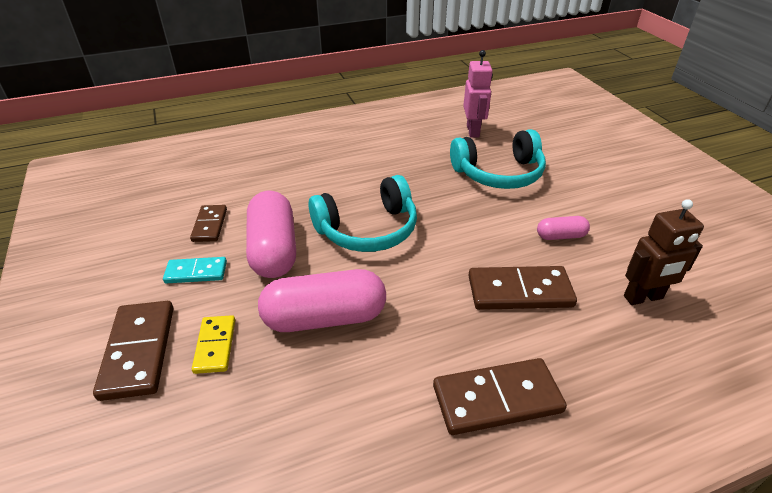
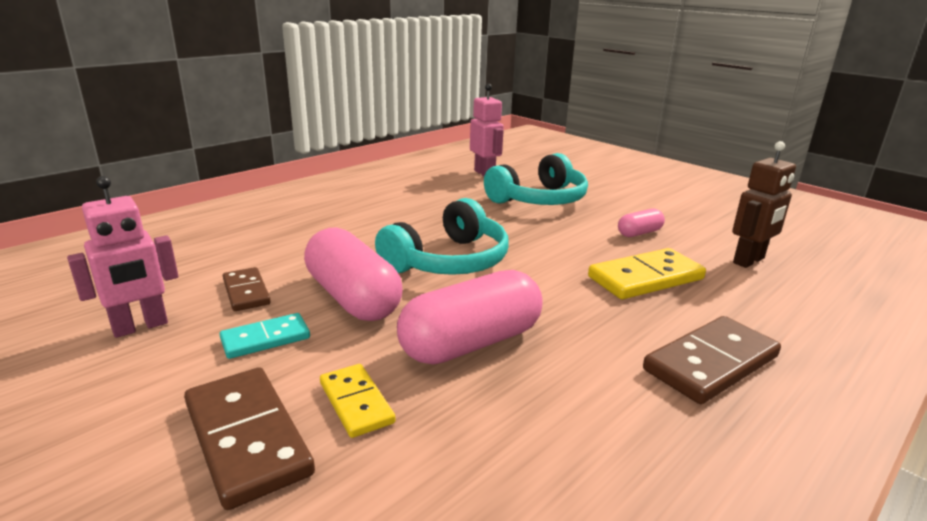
camera: 25 degrees left, 15 degrees down
brown domino [468,266,577,310] -> yellow domino [588,248,706,299]
none -> pink robot [67,176,178,338]

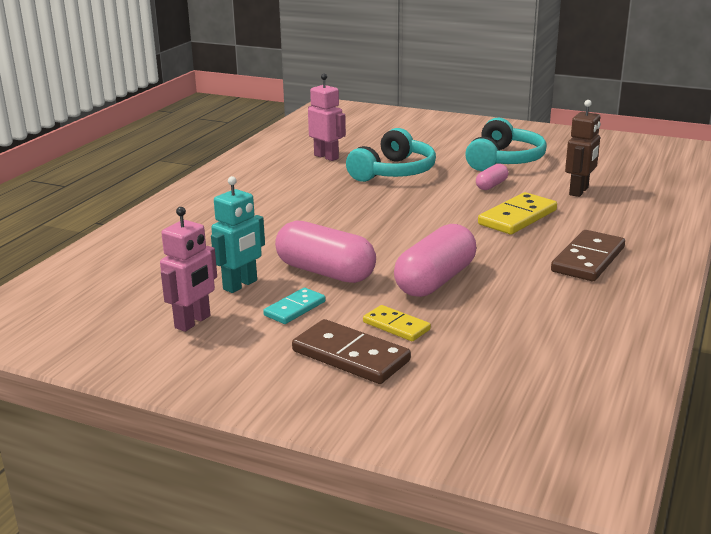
camera: 20 degrees left, 0 degrees up
brown domino [223,267,271,311] -> turquoise robot [211,176,265,293]
turquoise headphones [375,198,509,275] -> turquoise headphones moved to [465,118,547,171]

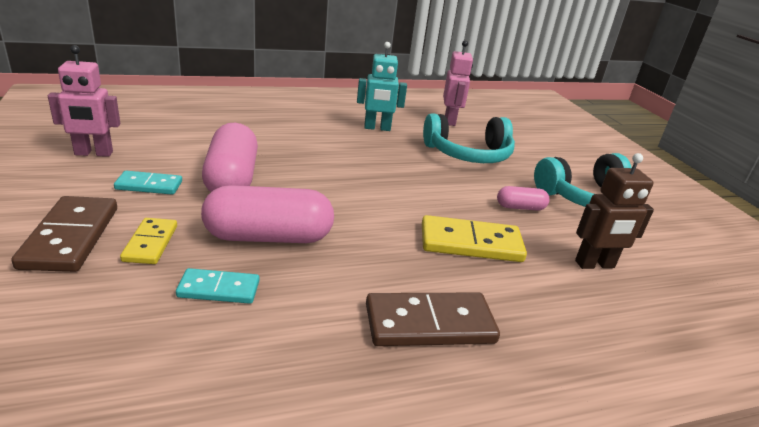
camera: 45 degrees right, 5 degrees up
turquoise robot [211,176,265,293] -> turquoise robot moved to [357,42,407,131]
none -> turquoise domino [176,268,259,304]

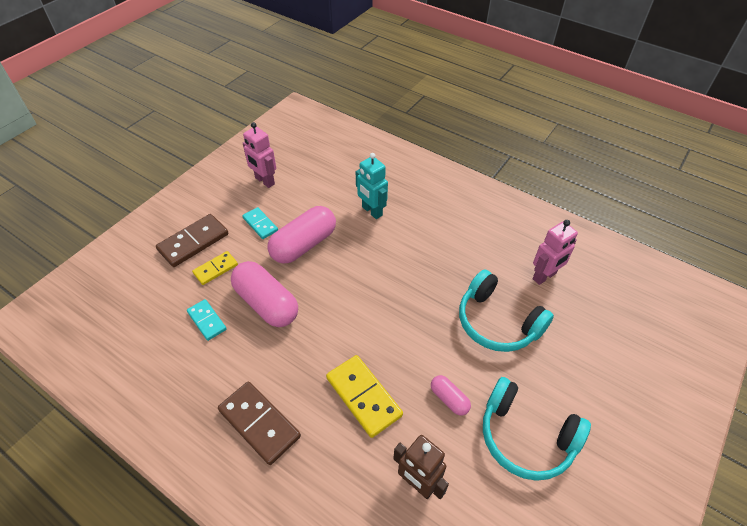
camera: 55 degrees right, 20 degrees up
turquoise robot [357,42,407,131] -> turquoise robot moved to [356,153,388,219]

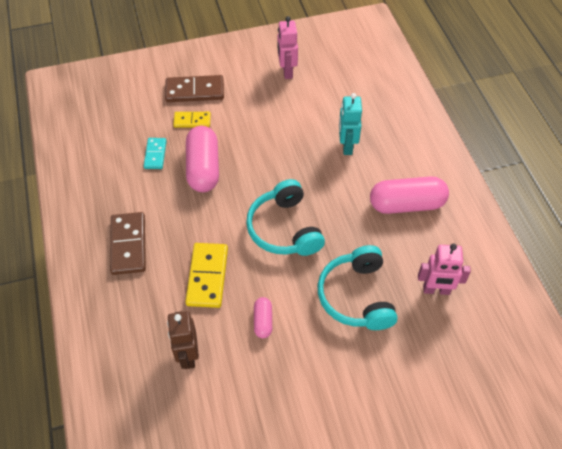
camera: 40 degrees right, 5 degrees up
turquoise domino [242,207,278,239] -> none
pink capsule [267,206,336,264] -> pink capsule moved to [370,176,449,214]
turquoise headphones [483,377,591,481] -> turquoise headphones moved to [246,179,325,256]

